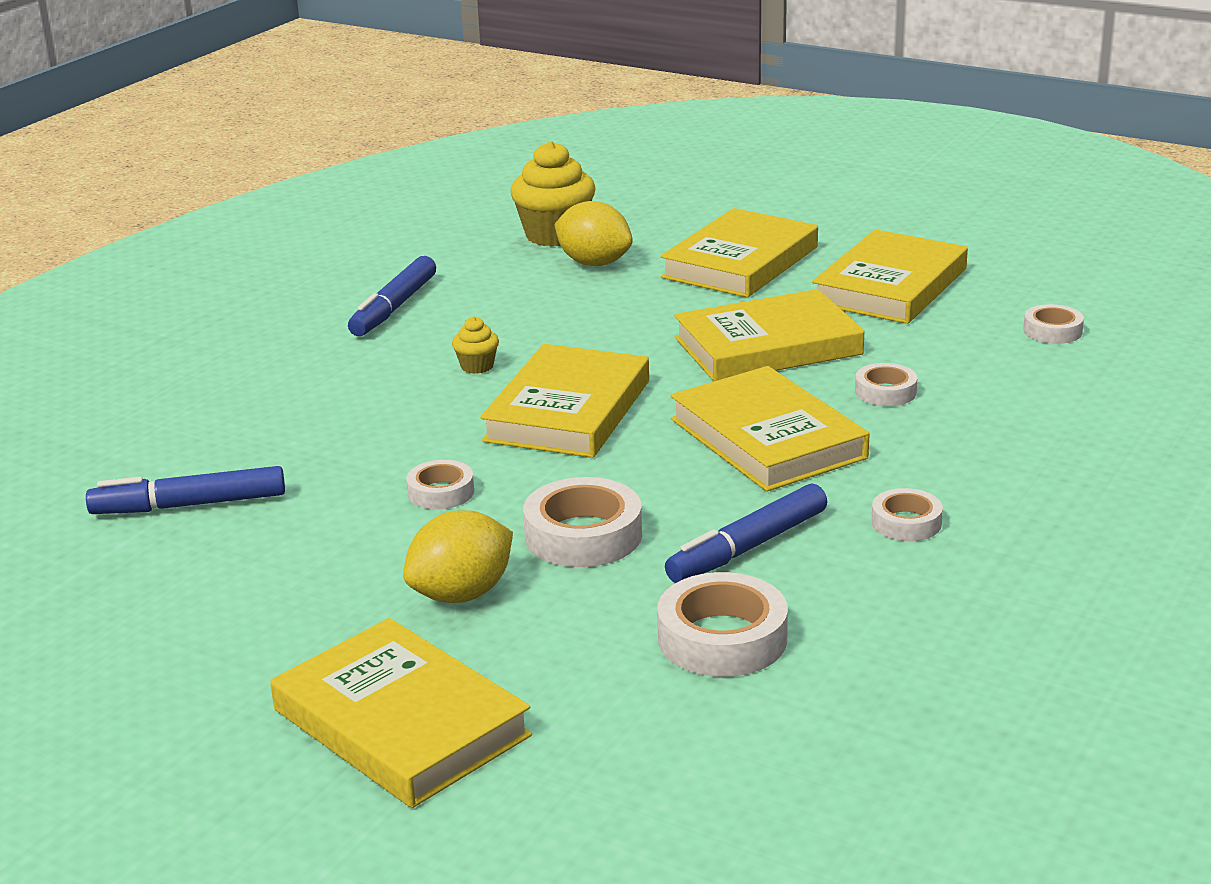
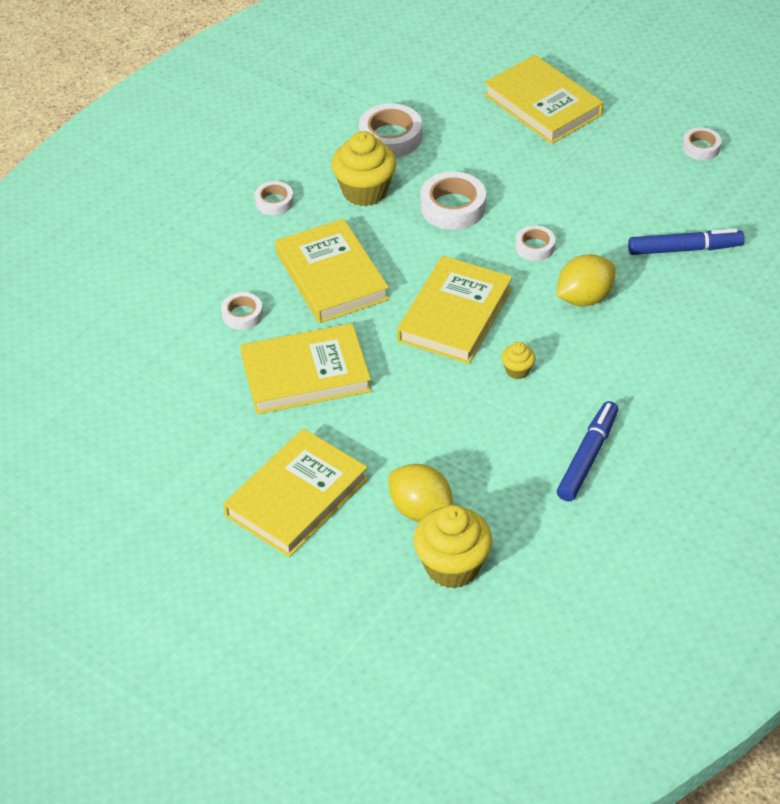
camera: 175 degrees left, 20 degrees up
yellow lemon [403,510,513,603] -> yellow lemon moved to [556,254,616,306]
blue marker [665,484,827,583] -> yellow cupcake [331,131,396,206]
yellow book [812,230,968,324] -> none
white tape [1023,304,1084,344] -> white tape moved to [682,127,721,160]

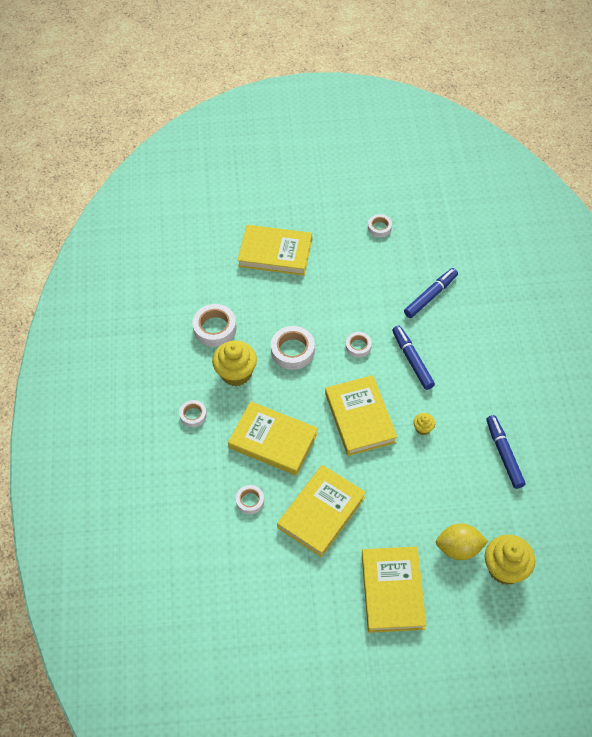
camera: 40 degrees left, 10 degrees up
yellow lemon [556,254,616,306] -> blue marker [392,326,435,390]

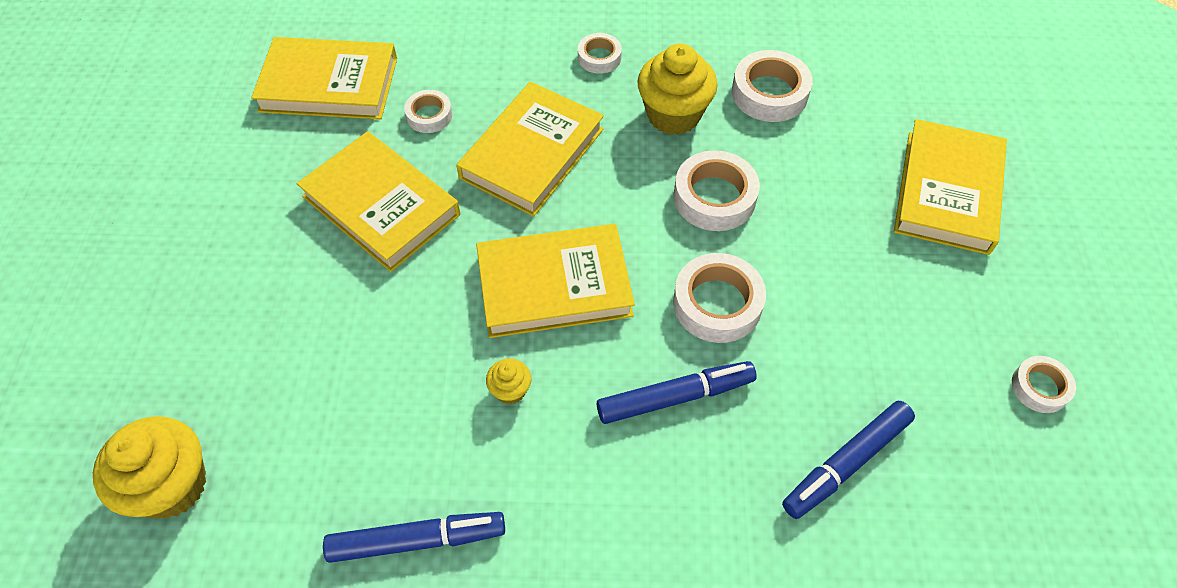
camera: 95 degrees right, 0 degrees up
white tape [346,332,372,358] -> white tape [673,253,766,343], size x1.69
yellow book [362,547,426,633] -> yellow book moved to [251,37,397,120]
blue marker [404,268,458,318] -> blue marker turned 90 degrees clockwise [782,401,915,519]
yellow lemon [436,523,488,560] -> none

